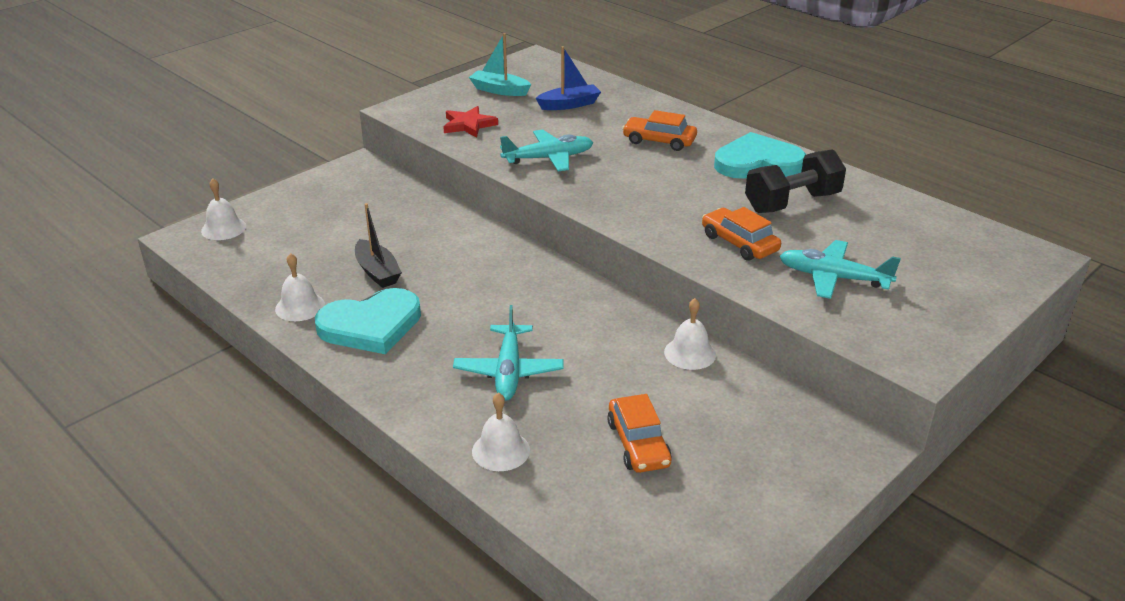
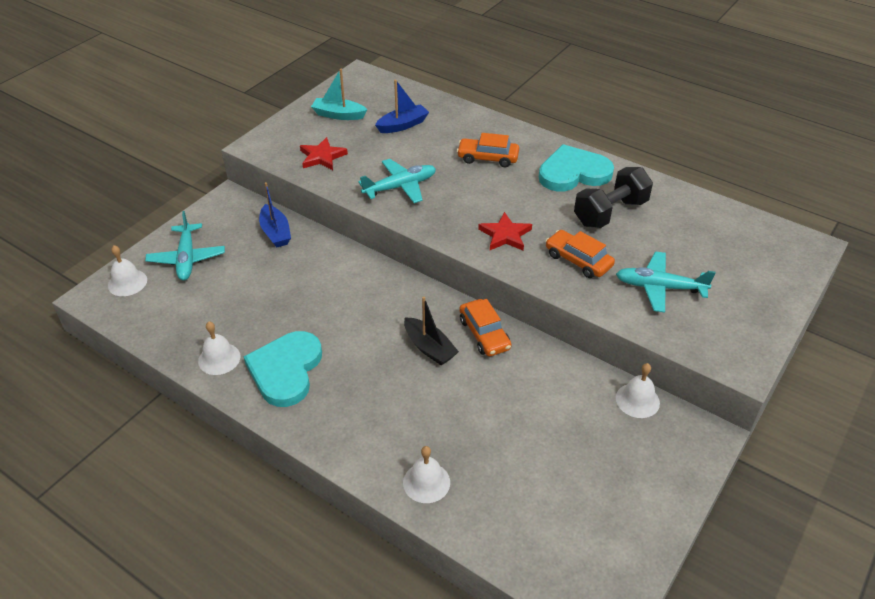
camera: 10 degrees left, 10 degrees up
turquoise heart [315,288,421,354] -> turquoise heart turned 135 degrees clockwise [244,331,322,407]
black boat [355,203,402,288] -> black boat moved to [404,297,459,366]
turquoise plane [453,305,564,401] -> turquoise plane moved to [145,211,225,280]
orange car [607,394,672,473] -> orange car moved to [459,299,511,356]
white bell [664,298,716,370] -> white bell moved to [616,363,660,418]
none -> blue boat [259,182,291,247]
none -> red star [478,212,532,251]

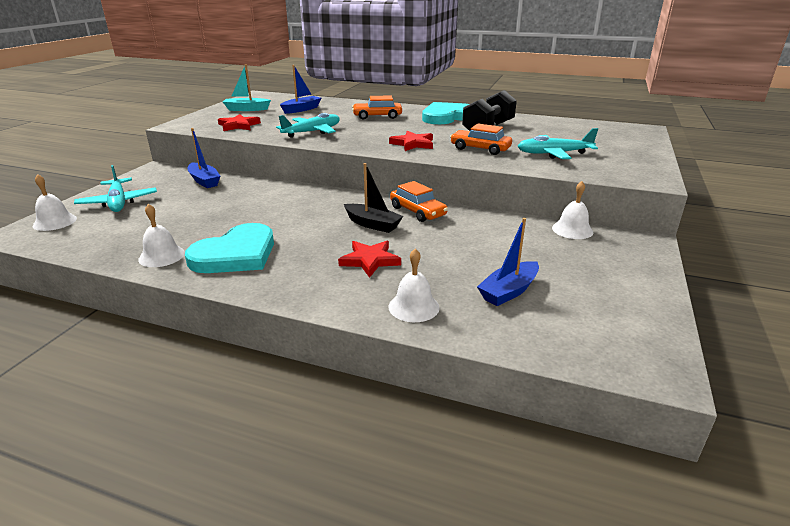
camera: 15 degrees left, 15 degrees down
turquoise heart [244,331,322,407] -> turquoise heart turned 135 degrees counterclockwise [185,223,274,273]
none -> red star [338,241,401,278]
none -> blue boat [477,218,539,306]

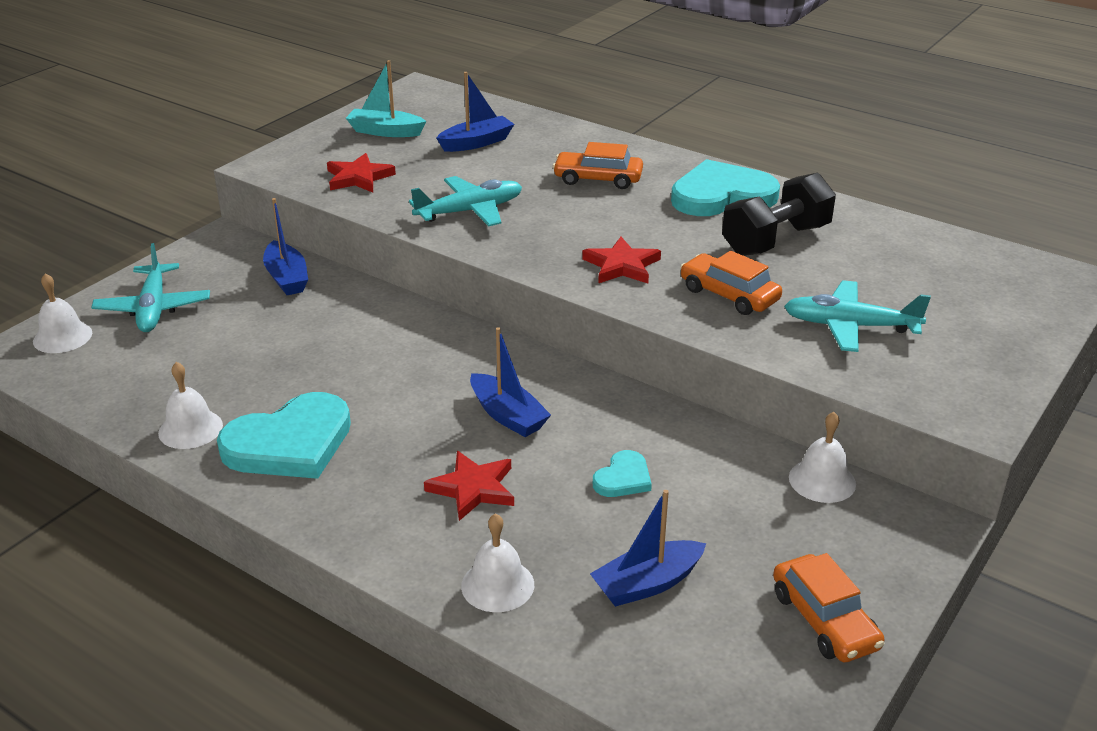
camera: 15 degrees right, 5 degrees up
black boat [344,163,403,233] -> blue boat [470,327,551,437]
orange car [390,181,448,222] -> orange car moved to [773,553,885,662]
none -> turquoise heart [593,450,652,497]

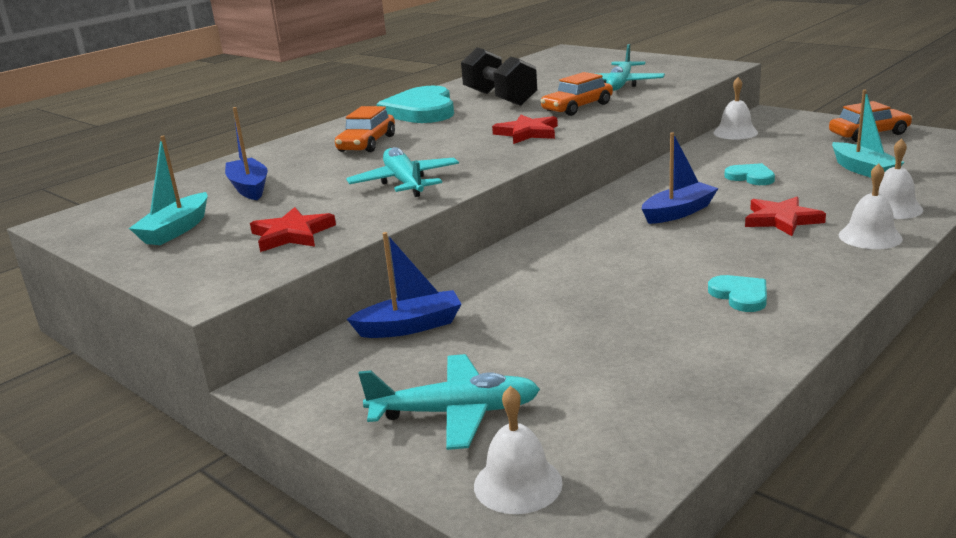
camera: 80 degrees left, 10 degrees down
white bell [158,362,223,449] -> white bell moved to [838,163,903,249]
turquoise heart [217,392,351,479] -> turquoise heart [708,275,767,312], size x0.48
blue boat [590,490,706,607] -> turquoise boat [832,90,904,178]

